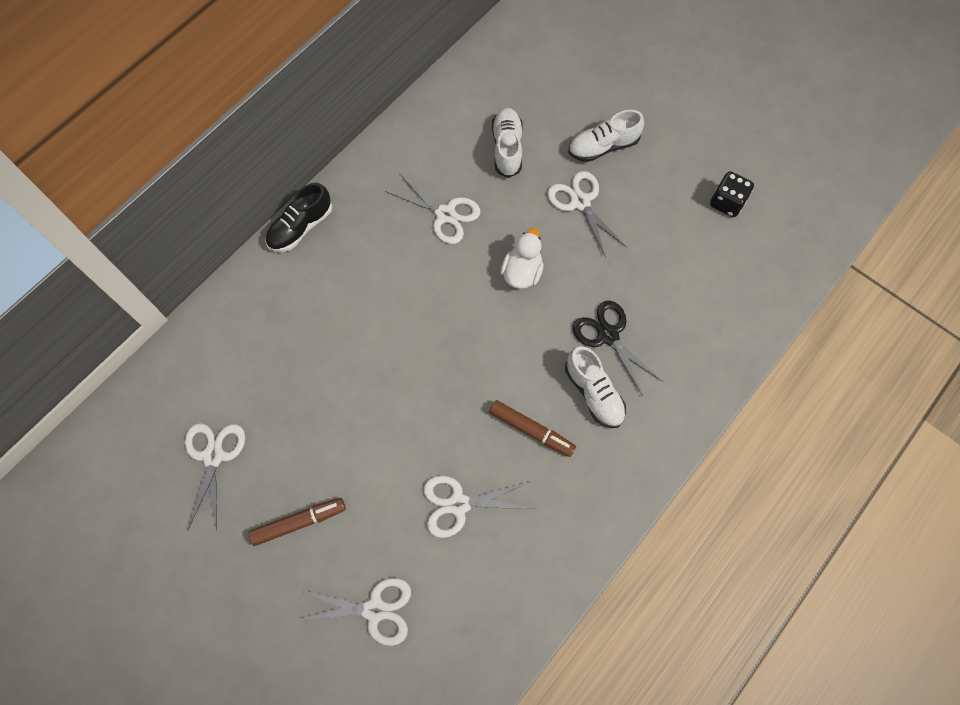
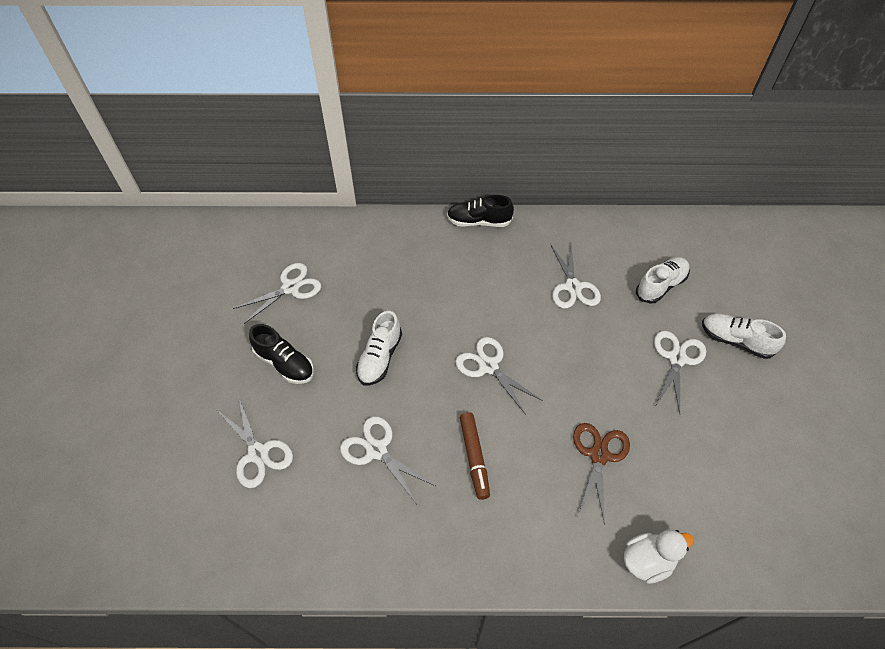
camera: 50 degrees right, 15 degrees down
brown marker [249,498,346,546] -> black shoe [249,324,314,384]
white duck [500,228,544,289] -> white duck moved to [624,530,694,584]
white shoe [565,346,626,428] -> white shoe moved to [356,311,402,385]
black scissors [573,301,663,396] -> brown scissors [573,423,630,525]
black dice [710,171,754,217] -> none
none -> white scissors [456,337,543,415]

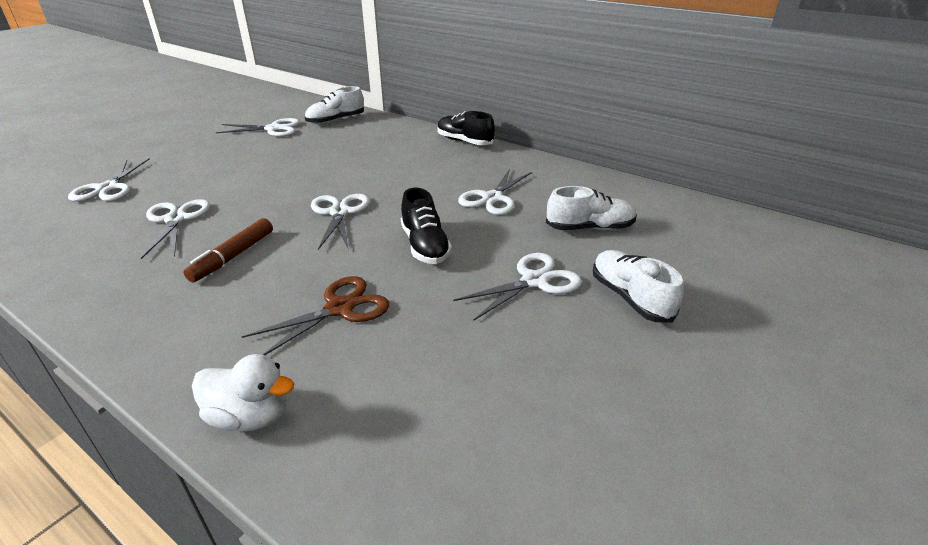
camera: 35 degrees right, 20 degrees down
black shoe [249,324,314,384] -> black shoe moved to [401,188,452,264]
white shoe [356,311,402,385] -> white shoe moved to [305,86,364,124]

